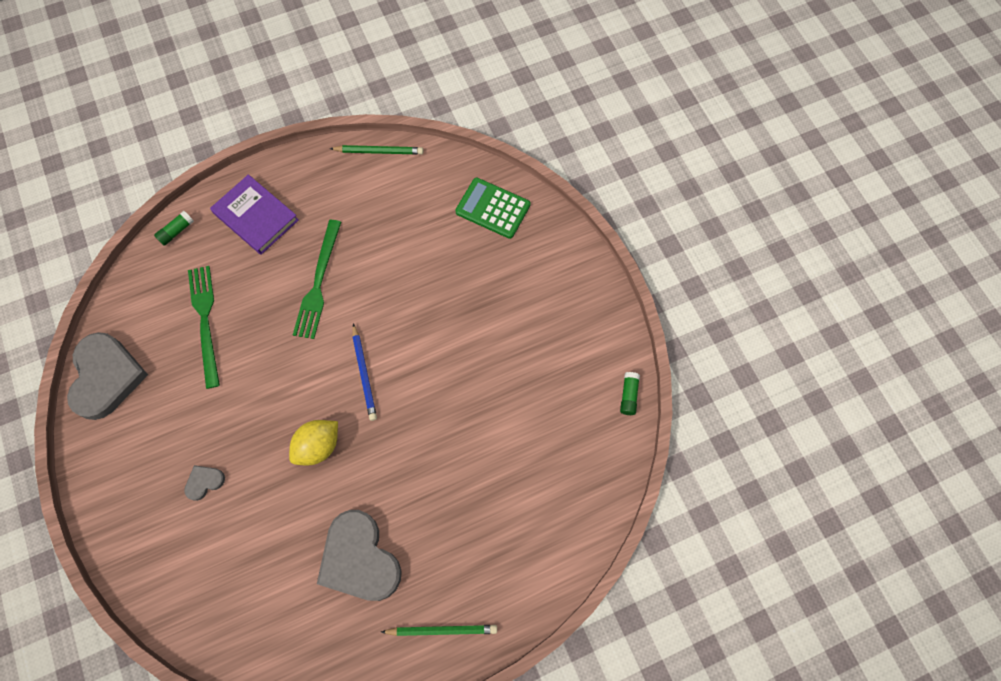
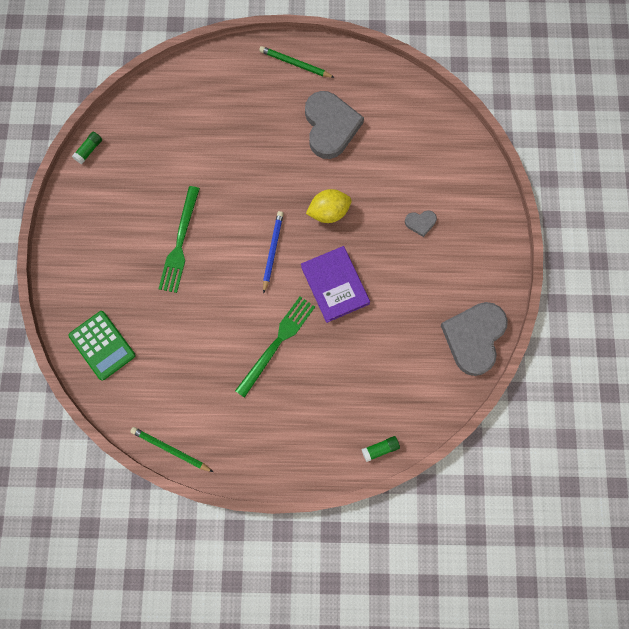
camera: 155 degrees left, 5 degrees up
green fork [188,266,220,389] -> green fork moved to [159,186,200,293]
purple book [210,174,299,255] -> purple book moved to [301,246,370,323]

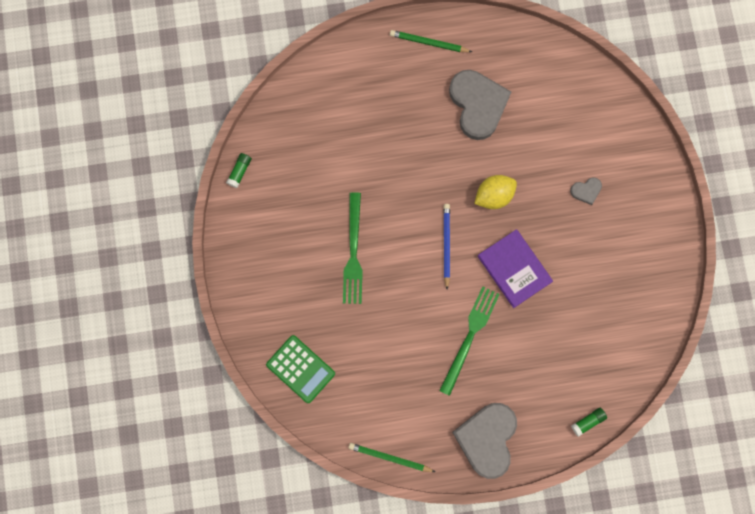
camera: 10 degrees left, 5 degrees up
grey heart [440,302,508,376] -> grey heart moved to [452,403,517,479]

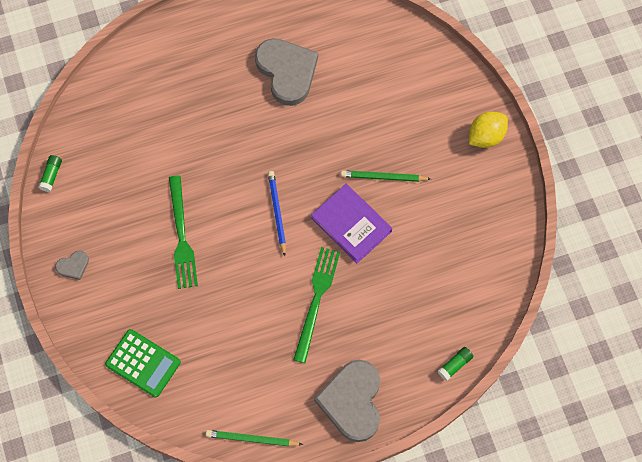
camera: 10 degrees left, 10 degrees down
green pencil [390,30,472,52] -> green pencil moved to [341,170,431,182]
yellow lemon [474,175,517,209] -> yellow lemon moved to [469,112,508,148]
grey heart [570,177,602,205] -> grey heart moved to [55,251,89,280]

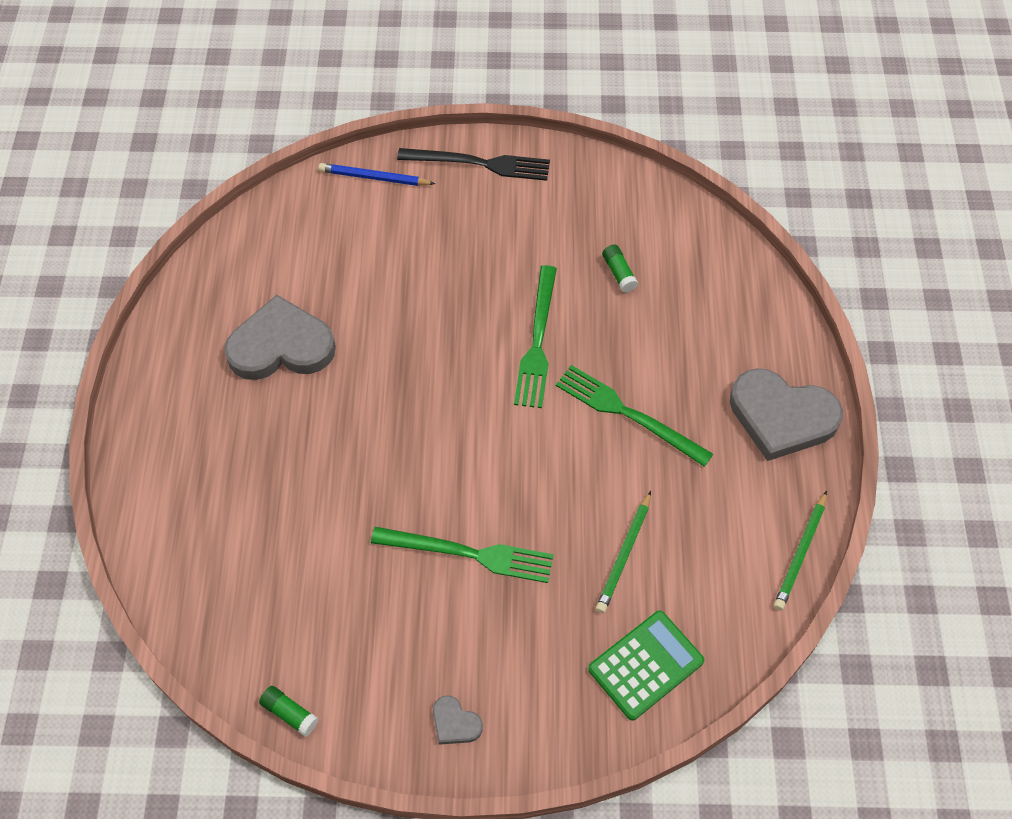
camera: 70 degrees left, 10 degrees down
grey heart [55,251,89,280] -> grey heart turned 135 degrees clockwise [433,695,483,745]
blue pencil [268,171,286,256] -> blue pencil moved to [318,163,435,186]
purple book [311,184,392,263] -> green fork [514,265,557,408]
green pencil [341,170,431,182] -> green pencil moved to [596,491,651,613]
green glue stick [438,347,474,381] -> green glue stick moved to [602,245,638,293]
yellow lemon [469,112,508,148] -> black fork [397,148,550,181]

